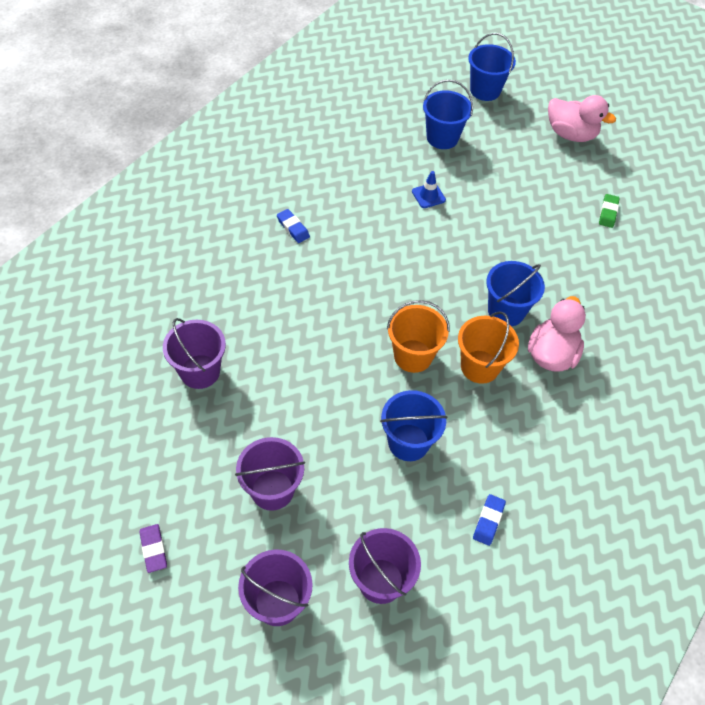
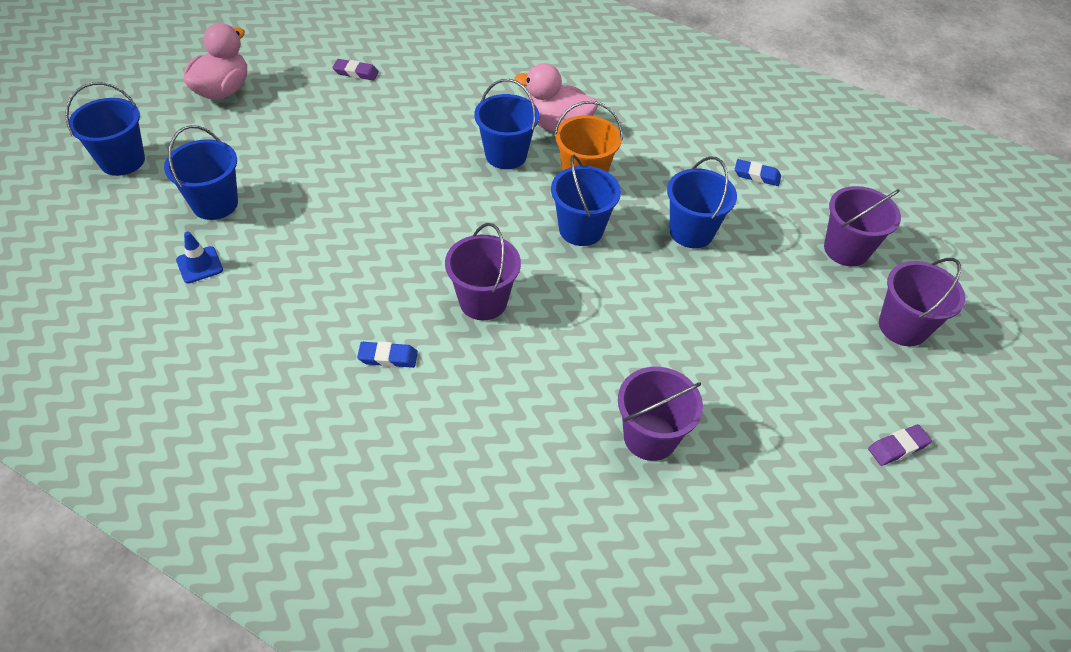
camera: 95 degrees left, 5 degrees down
purple bucket [235,437,305,511] -> purple bucket moved to [445,223,521,320]
blue eraser [277,209,310,243] -> blue eraser turned 45 degrees clockwise [357,341,418,368]
orange bucket [387,300,450,373] -> blue bucket [551,155,621,246]
blue traffic cone [412,171,446,208] -> blue traffic cone moved to [176,231,223,283]
green eraser [599,194,620,228] -> purple eraser [332,59,379,80]

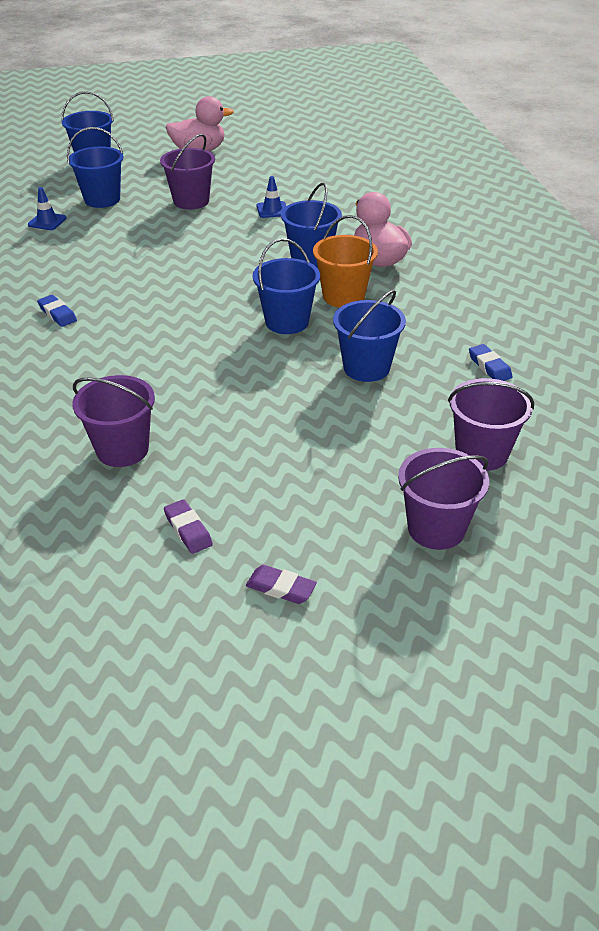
camera: 50 degrees right, 10 degrees down
purple eraser [332,59,379,80] -> purple eraser moved to [164,499,213,554]
purple bucket [445,223,521,320] -> purple bucket moved to [160,134,215,209]
none -> blue traffic cone [257,176,286,218]

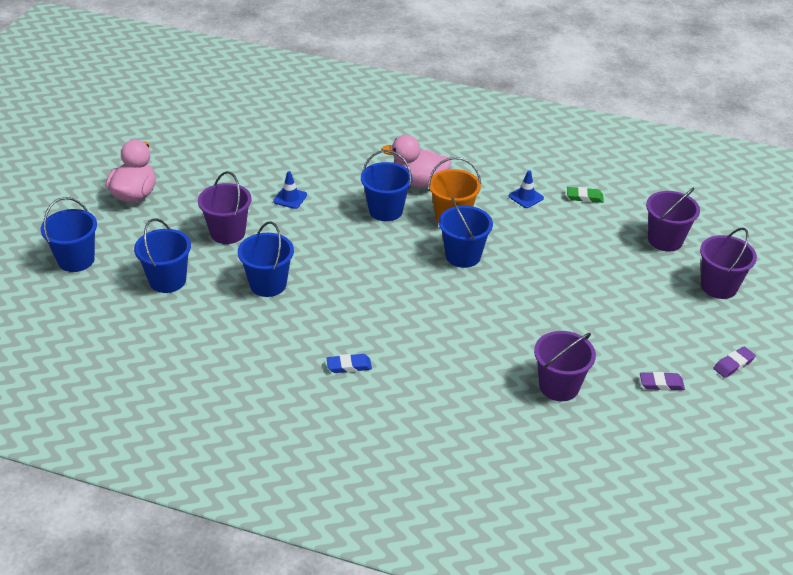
camera: 60 degrees left, 0 degrees up
blue traffic cone [28,187,67,230] -> blue traffic cone moved to [509,170,544,208]
blue bucket [333,290,406,382] -> blue bucket moved to [238,221,294,297]
blue eraser [469,344,513,381] -> green eraser [567,187,604,203]

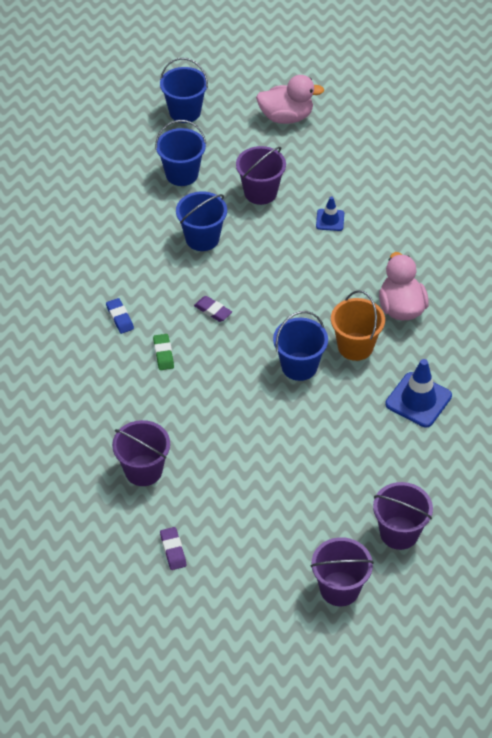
camera: 75 degrees right, 10 degrees up
blue bucket [361,150,412,221] -> none
blue traffic cone [509,170,544,208] -> blue traffic cone [385,359,452,427], size x1.76
green eraser [567,187,604,203] -> green eraser moved to [153,334,174,370]
purple eraser [713,347,756,378] -> purple eraser moved to [194,296,232,322]

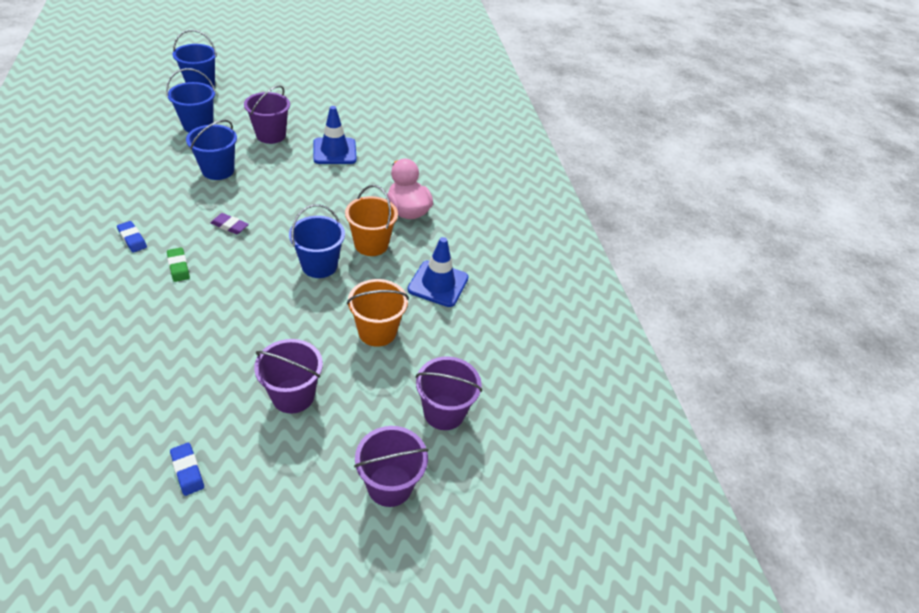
camera: 20 degrees left, 5 degrees down
purple bucket [112,420,170,486] -> purple bucket moved to [254,339,323,414]
purple eraser [160,527,186,570] -> blue eraser [170,443,204,496]
pink duck [256,75,324,124] -> none
blue traffic cone [316,196,344,231] -> blue traffic cone [313,106,357,164], size x1.76
none -> orange bucket [347,279,409,347]

